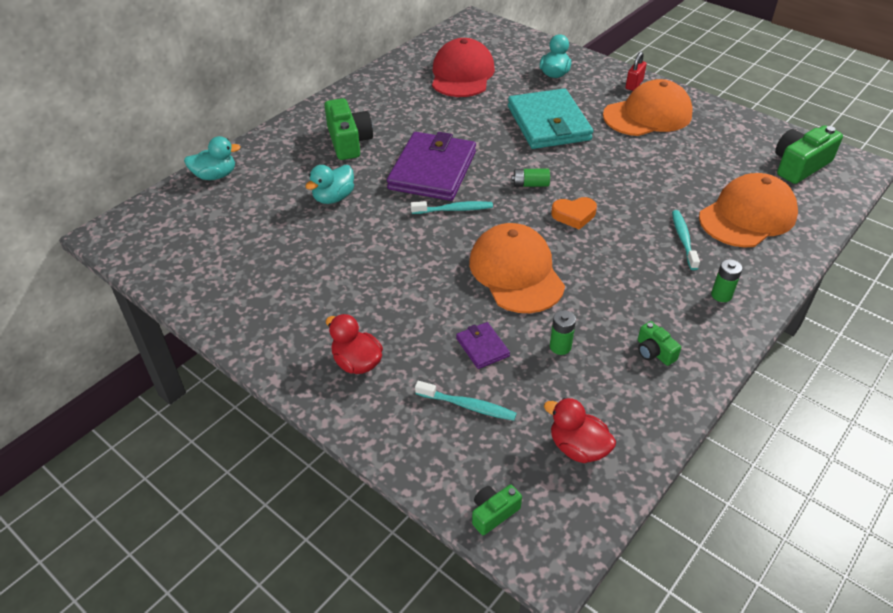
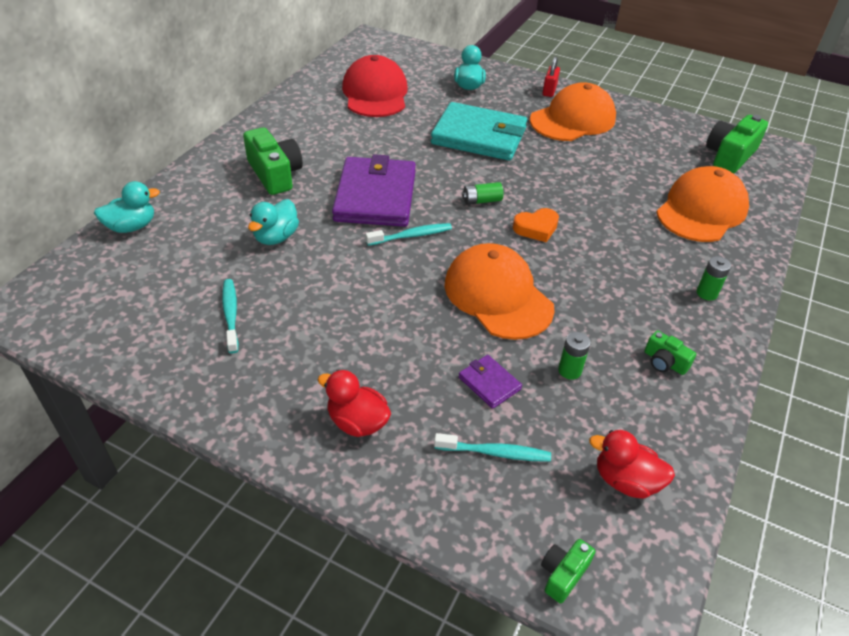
camera: 15 degrees left, 0 degrees up
turquoise wallet [508,88,593,149] -> turquoise wallet turned 45 degrees counterclockwise [431,102,527,161]
turquoise toothbrush [672,210,700,270] -> turquoise toothbrush moved to [222,279,239,354]

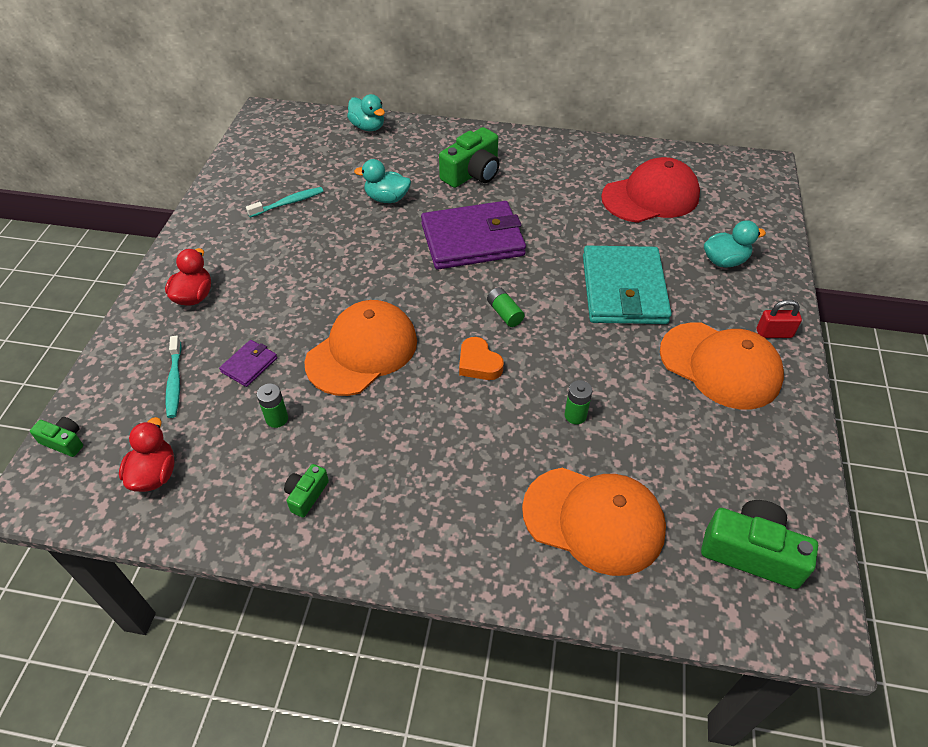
camera: 75 degrees right, 5 degrees up
turquoise toothbrush [366,223,452,246] -> none
green battery [697,256,731,301] -> green battery moved to [565,380,592,424]

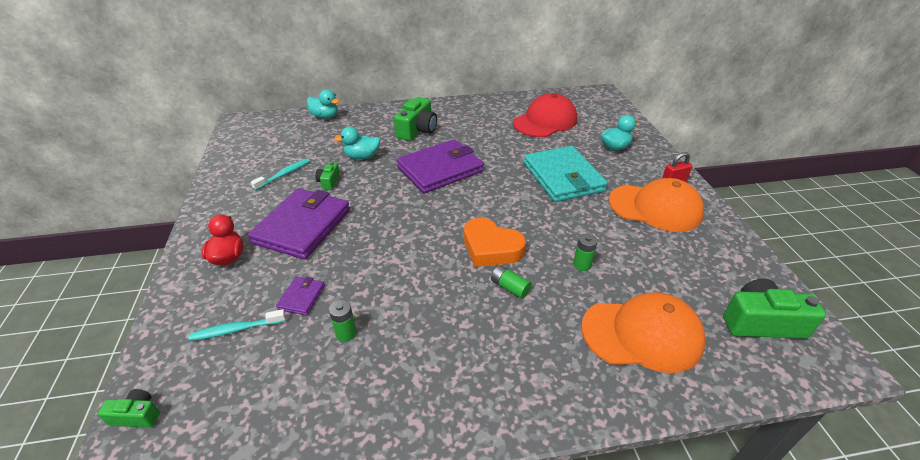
camera: 20 degrees left, 10 degrees down
red duck [119,417,175,492] -> none
turquoise toothbrush [166,336,182,418] -> turquoise toothbrush turned 105 degrees clockwise [188,309,286,341]
green camera [284,464,329,518] -> green camera moved to [315,162,340,190]
orange cap [304,300,417,396] -> none
orange heart [459,337,504,380] -> orange heart [464,218,526,267], size x1.57
green battery [487,287,525,327] -> green battery moved to [491,265,532,299]
none -> purple wallet [248,188,350,260]

